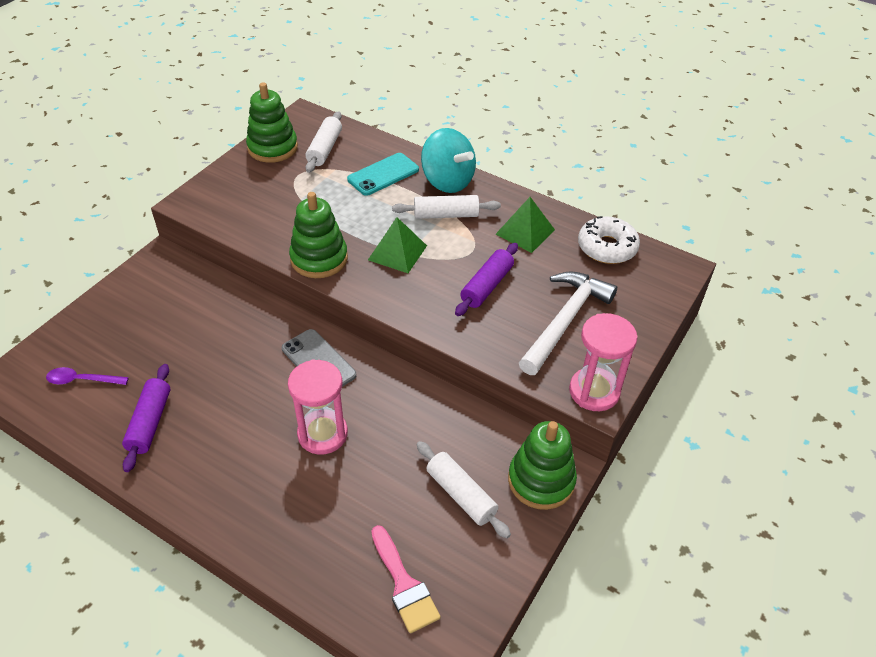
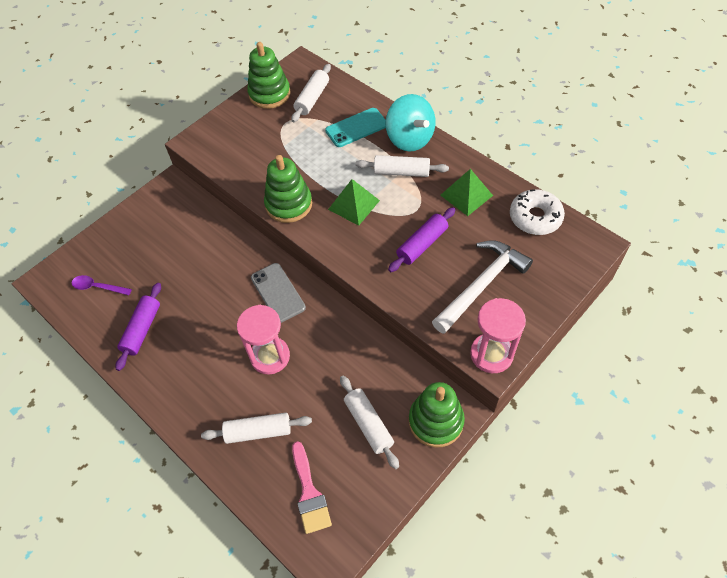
camera: 15 degrees right, 10 degrees up
none -> white rolling pin [201,413,312,444]

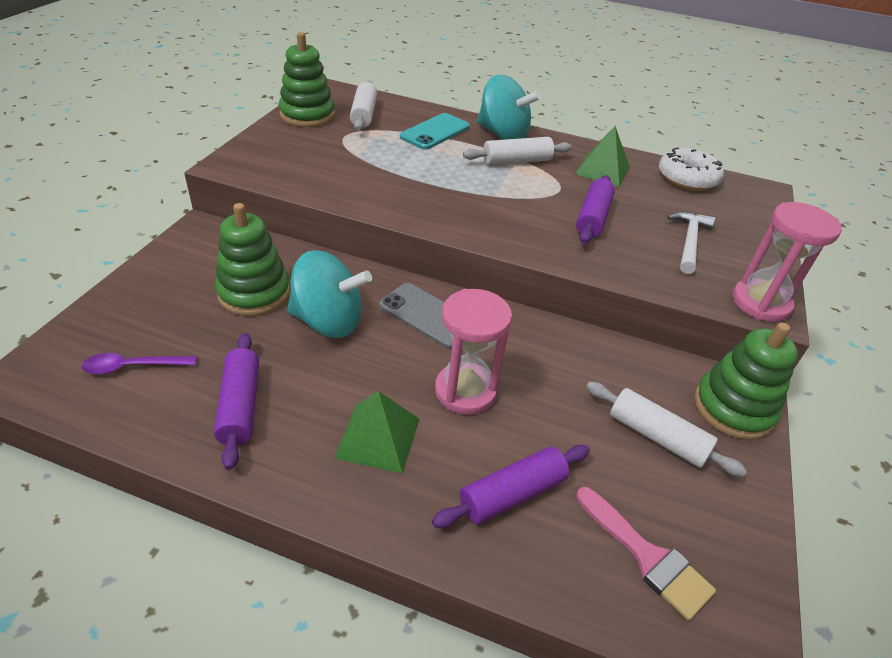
camera: 30 degrees left, 15 degrees down
white rolling pin [201,413,312,444] -> purple rolling pin [432,445,590,528]
green stacking toy [264,155,312,223] -> green stacking toy moved to [215,203,291,316]
green pyramid [328,179,380,226] -> green pyramid moved to [334,391,419,474]
white hammer [432,240,533,334] -> white hammer [668,212,715,274], size x0.64
none -> turquoise spinning top [287,250,372,338]

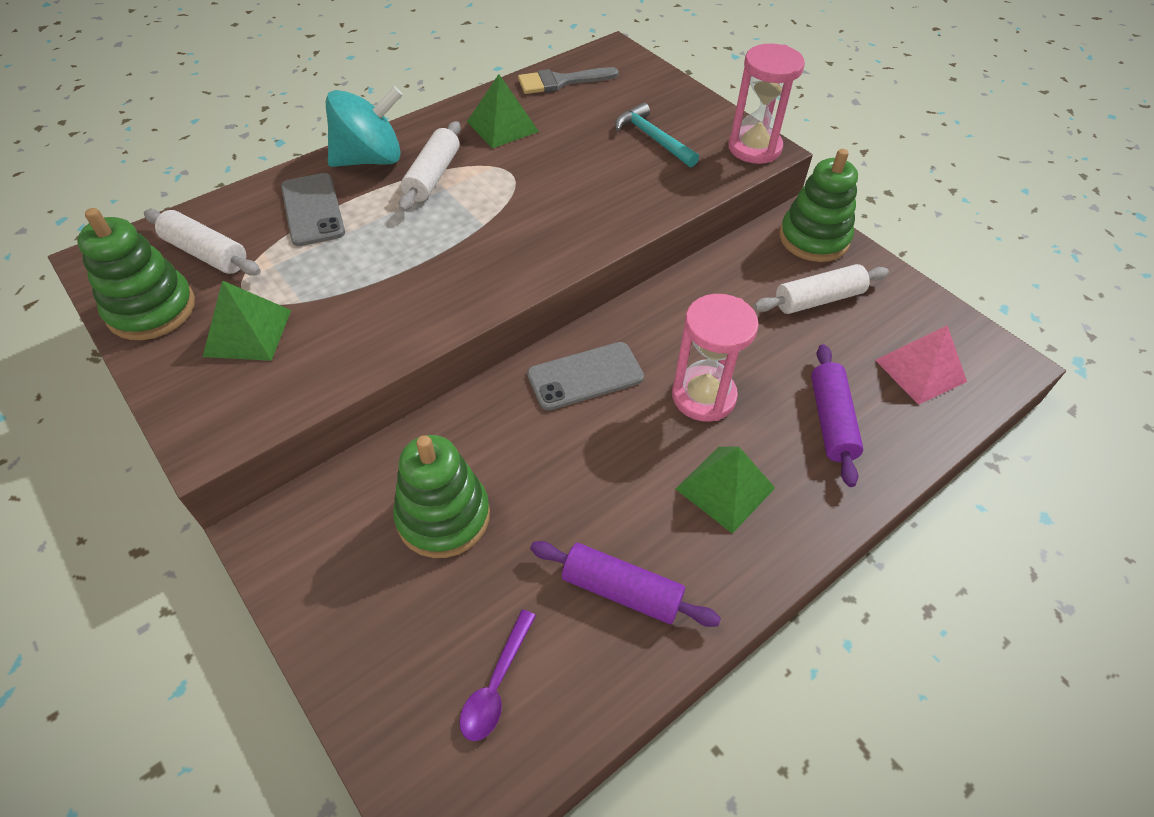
camera: 55 degrees left, 10 degrees up
turquoise spinning top [287,250,372,338] -> none
turquoise phone [400,113,470,150] -> grey phone [281,173,345,246]
purple rolling pin [576,175,615,244] -> none
pink brush [576,487,716,621] -> pink pyramid [875,325,967,405]
white donut [659,147,724,191] -> grey brush [518,67,619,94]
white hammer [668,212,715,274] -> turquoise hammer [615,102,699,167]
none -> green pyramid [203,280,291,361]

